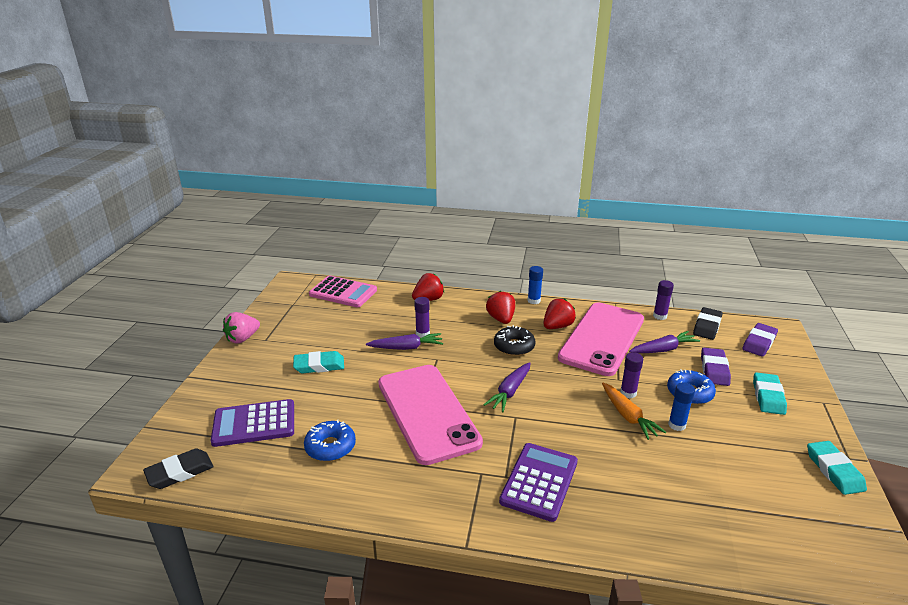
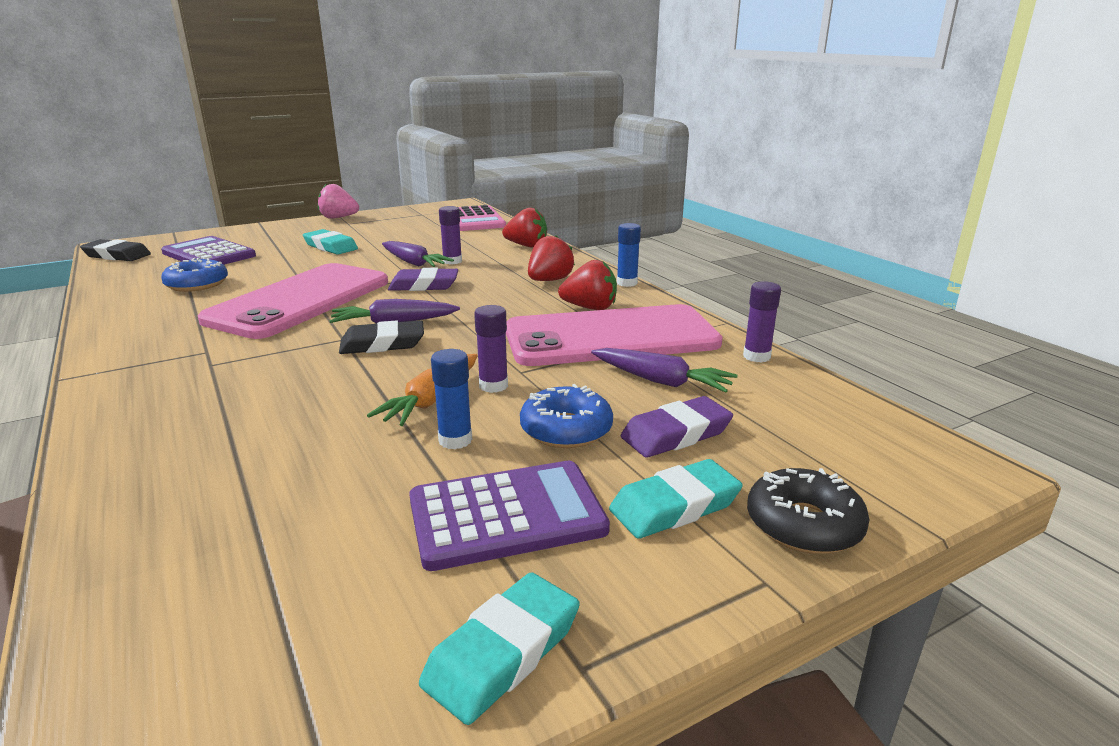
camera: 50 degrees right, 5 degrees down
black donut [494,325,535,356] -> black donut moved to [747,468,869,554]
purple calculator [499,443,578,522] -> purple calculator moved to [409,461,610,571]
black eraser [693,307,723,340] -> black eraser moved to [339,320,424,354]
purple eraser [743,323,778,357] -> purple eraser moved to [388,268,458,291]

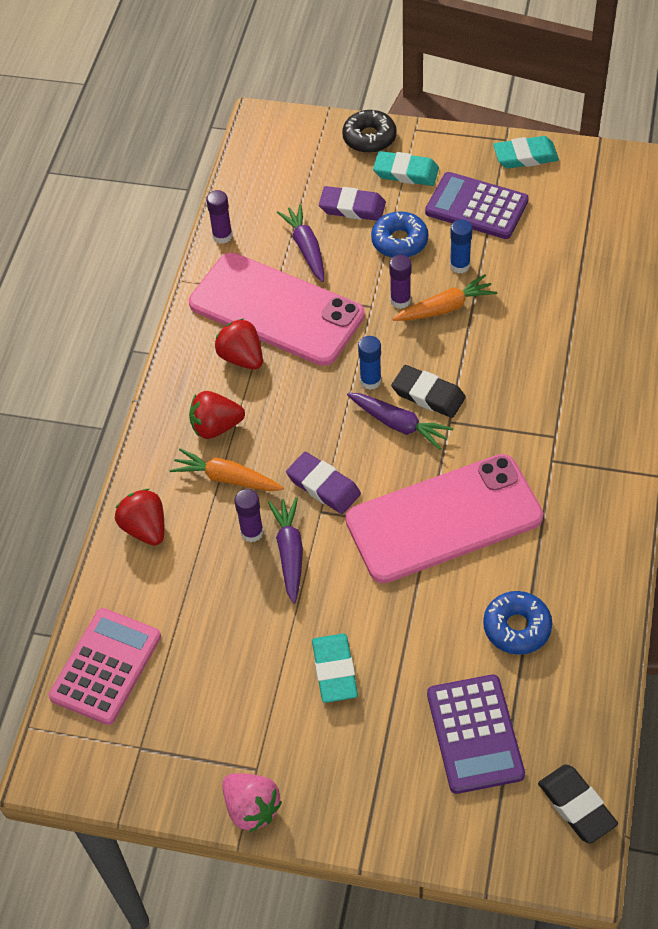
camera: 135 degrees left, 30 degrees up
blue glue stick [617,223,641,287] -> blue glue stick moved to [358,336,382,390]
none -> orange carrot [170,448,284,491]

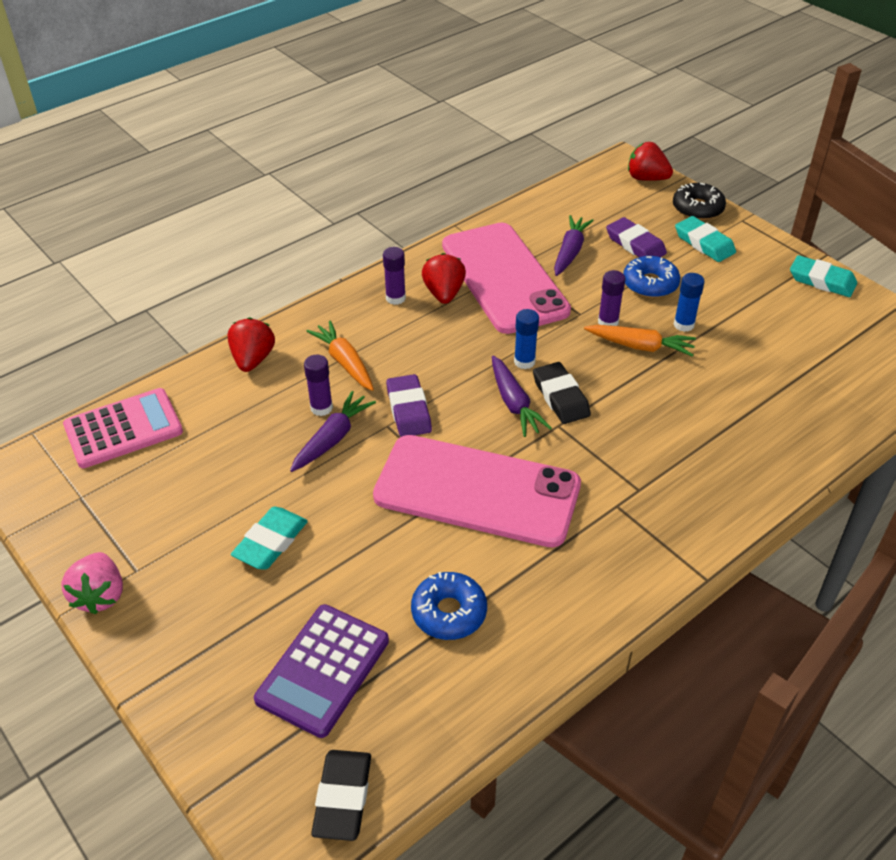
camera: 35 degrees right, 10 degrees down
red strawberry [189,391,245,439] -> red strawberry moved to [628,142,673,181]
purple glue stick [206,190,232,244] -> purple glue stick moved to [383,247,406,305]
purple calculator [425,172,529,239] -> none

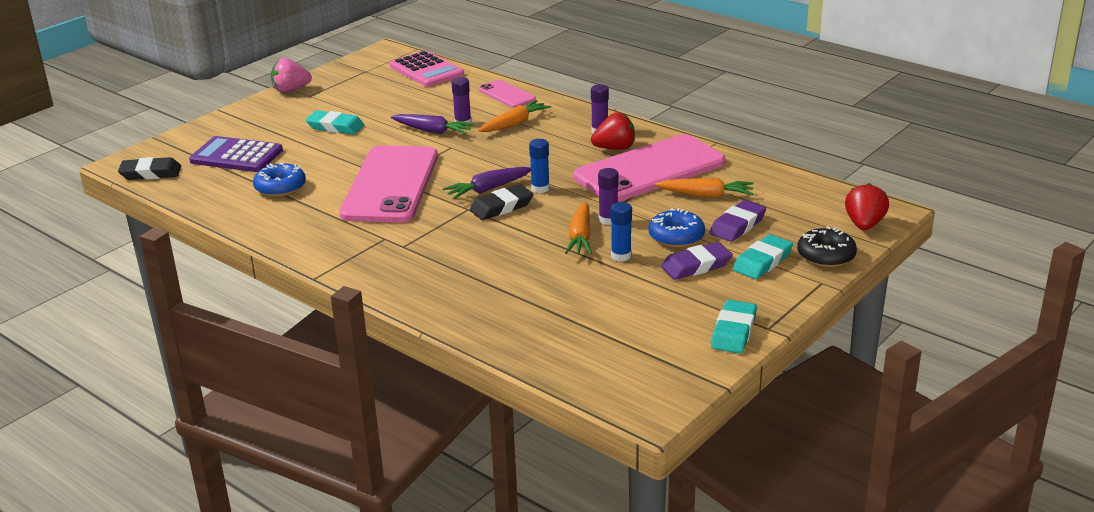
camera: 80 degrees right, 15 degrees down
red strawberry [227,317,275,372] -> pink phone [478,80,536,108]
purple eraser [386,374,432,437] -> purple eraser moved to [661,242,733,280]
purple carrot [554,215,594,276] -> orange carrot [655,178,754,198]

